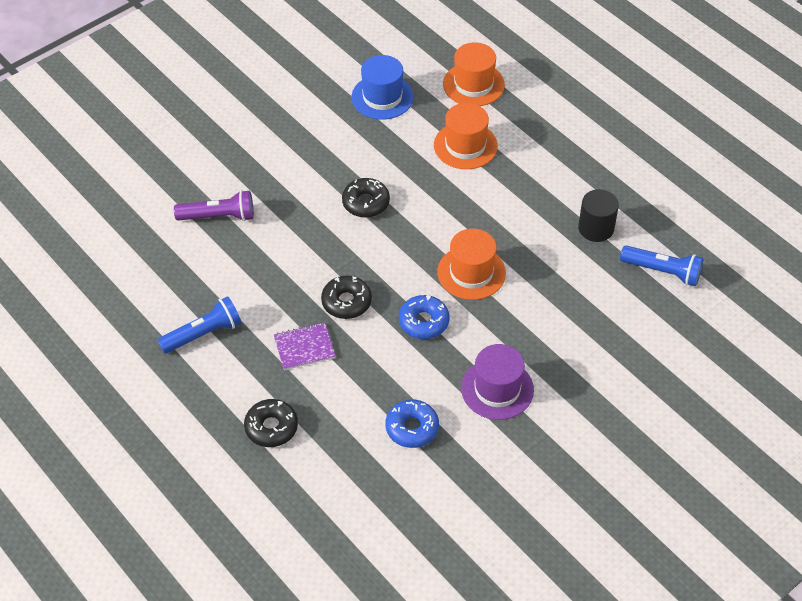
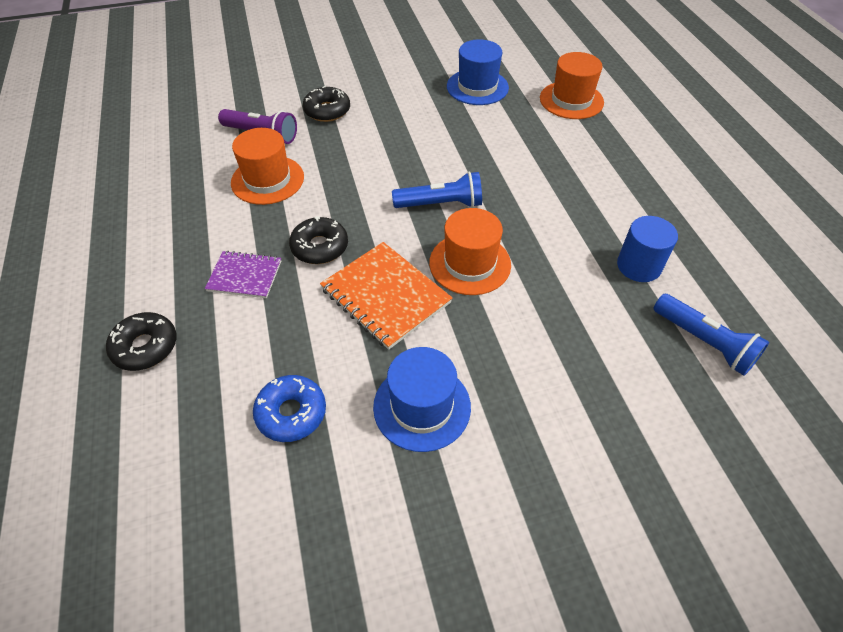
camera: 25 degrees right, 0 degrees up
blue flashlight [158,296,241,353] -> blue flashlight moved to [392,172,482,208]
black donut [342,178,390,218] -> black donut moved to [303,86,350,122]
blue donut [399,295,450,339] -> orange notebook [320,242,452,350]
orange hat [434,103,498,169] -> orange hat moved to [231,128,304,205]
purple hat [461,344,534,420] -> blue hat [373,347,471,452]
black cylinder [578,189,619,242] -> blue cylinder [617,216,678,282]

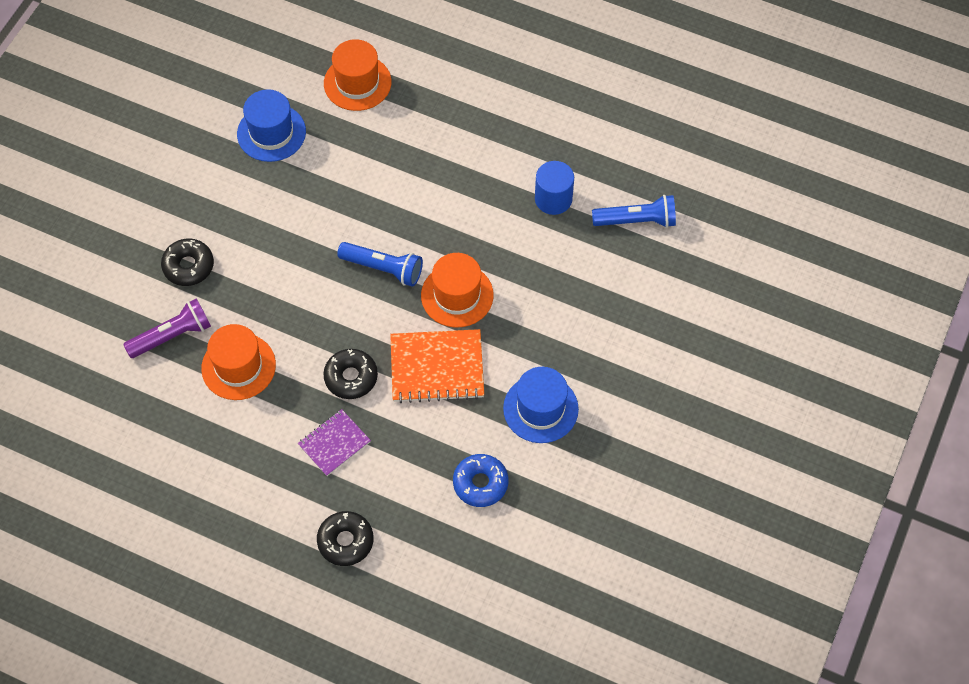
camera: 50 degrees left, 10 degrees up
blue flashlight [392,172,482,208] -> blue flashlight turned 75 degrees clockwise [337,242,423,287]

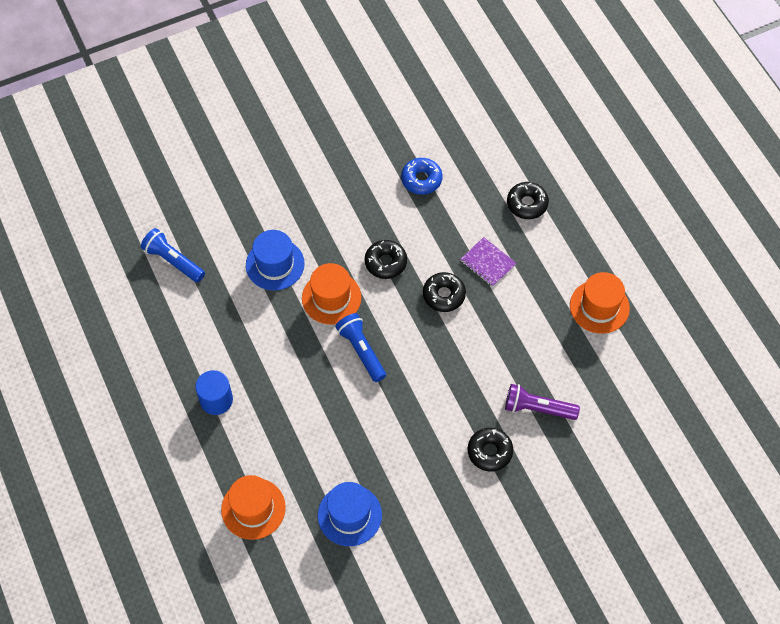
camera: 140 degrees left, 0 degrees up
orange hat [201,324,276,400] -> orange hat moved to [570,272,630,334]
purple notebook [298,409,371,476] -> purple notebook turned 45 degrees clockwise [460,237,517,287]
orange notebook [390,329,484,403] -> black donut [365,240,407,279]
blue hat [503,367,579,443] -> blue hat moved to [246,230,305,290]
blue cylinder [535,161,574,215] -> blue cylinder moved to [195,370,233,415]

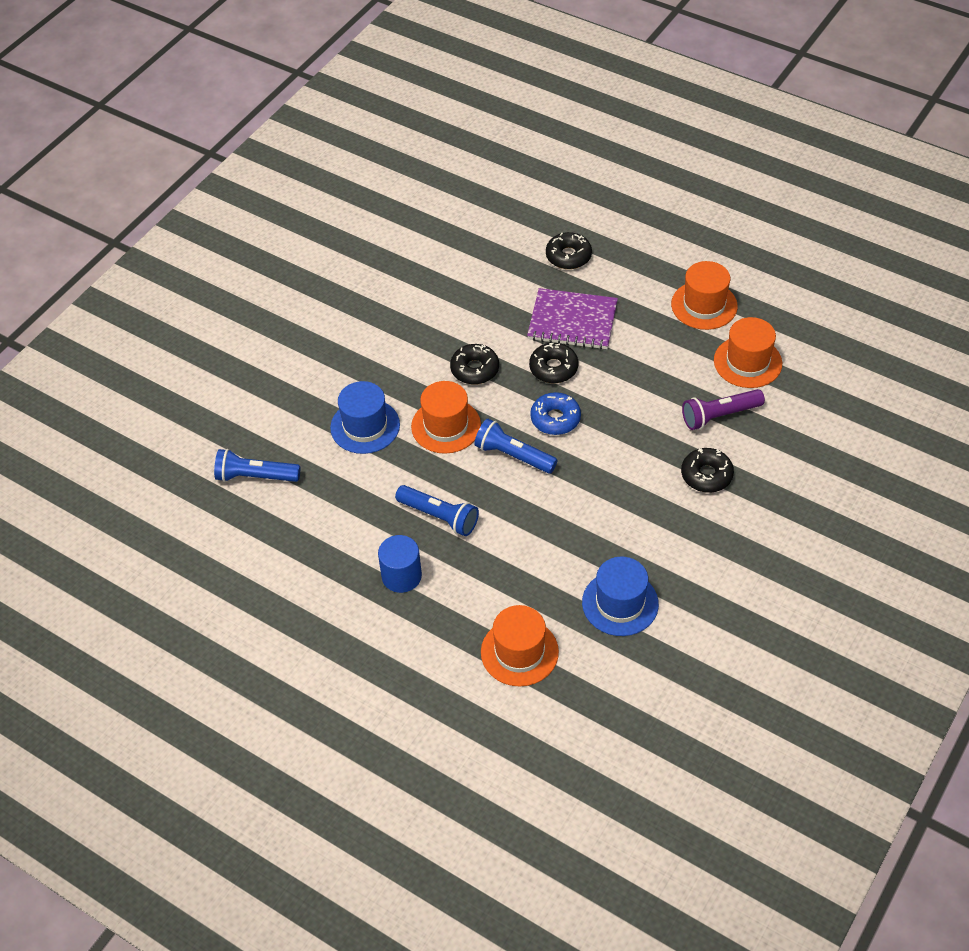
camera: 30 degrees left, 10 degrees down
blue donut [401,158,442,195] -> blue donut moved to [530,392,581,435]
purple notebook [460,237,517,287] -> purple notebook [527,288,618,350], size x1.63
none -> blue flashlight [395,485,479,536]
none -> orange hat [714,317,782,388]

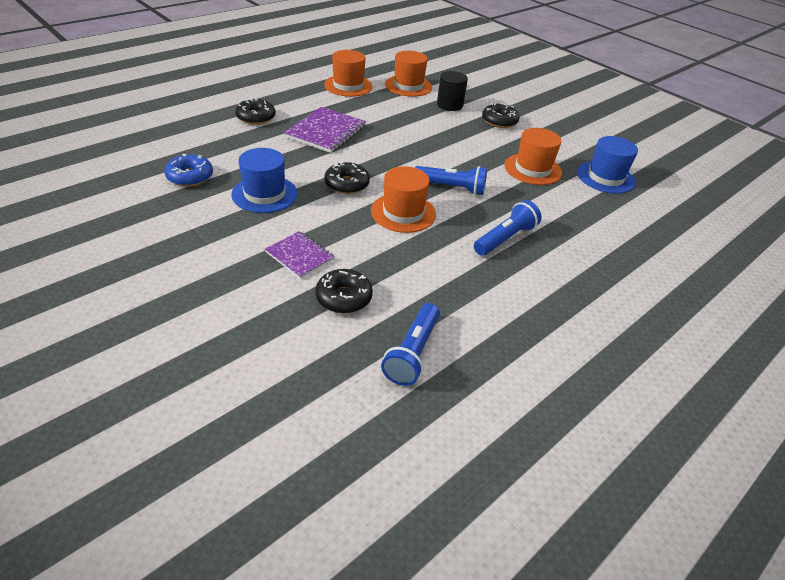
camera: 80 degrees left, 10 degrees down
blue hat [330,381,400,454] -> blue hat moved to [231,148,298,213]
blue cylinder [378,535,422,593] -> none
blue flashlight [474,419,557,474] -> blue flashlight turned 120 degrees counterclockwise [415,166,487,195]
orange hat [481,605,559,687] -> orange hat moved to [504,128,562,185]
black donut [529,343,578,383] -> black donut moved to [315,269,373,313]
blue donut [530,392,581,435] -> blue donut moved to [164,154,213,187]
purple flashlight [682,389,765,430] -> black cylinder [437,71,468,111]
none -> purple notebook [265,231,334,279]

